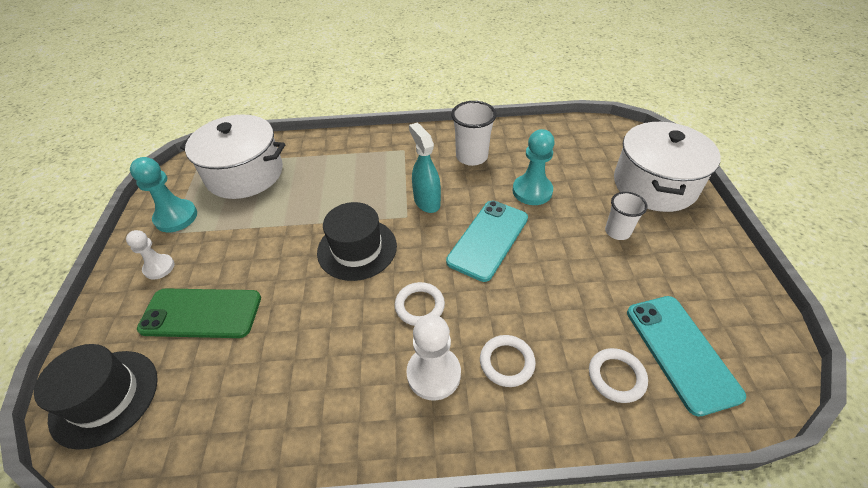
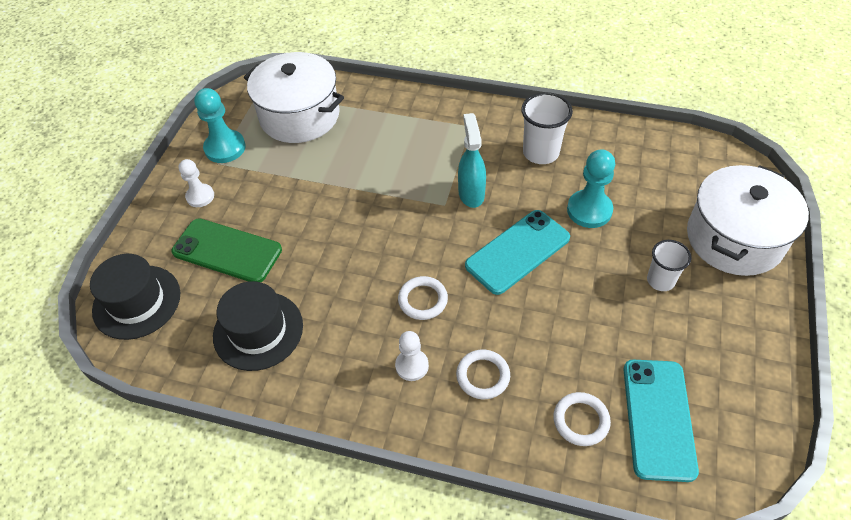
camera: 20 degrees right, 5 degrees up
black hat [317,202,397,281] -> black hat moved to [213,281,303,371]
white pawn [406,315,461,401] -> white pawn [395,331,429,381], size x0.65

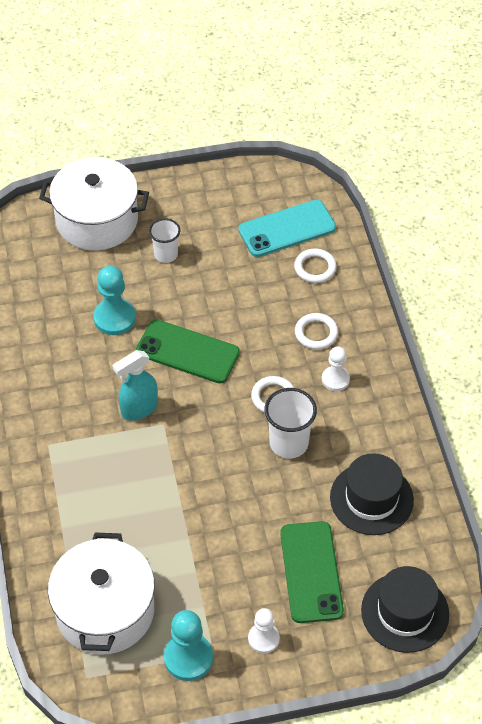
camera: 120 degrees left, 0 degrees up
turquoise phone [465,210,570,295] -> green phone [136,320,240,383]
white cup [521,92,573,164] -> white cup moved to [264,388,317,459]

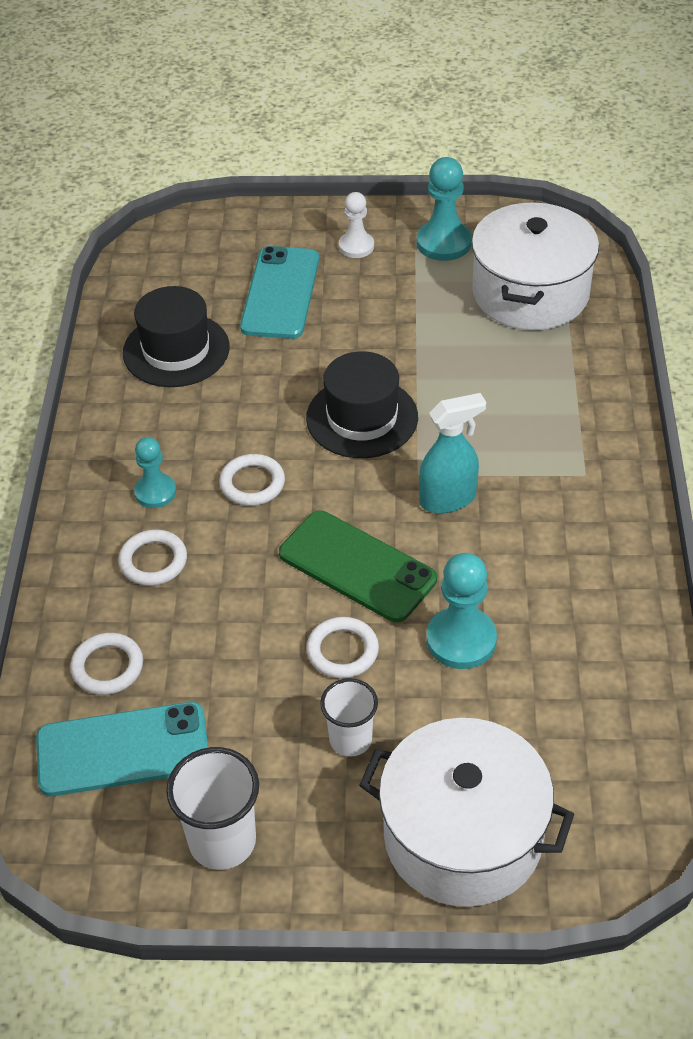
camera: 165 degrees left, 5 degrees down
white cup [264,388,317,459] -> white cup moved to [166,747,259,870]
green phone [280,521,344,623] -> turquoise phone [240,246,319,339]
white pawn [322,346,350,391] -> turquoise pawn [134,437,176,508]
black hat [361,566,449,653] -> black hat moved to [306,351,418,458]
none -> white ring [306,617,379,678]

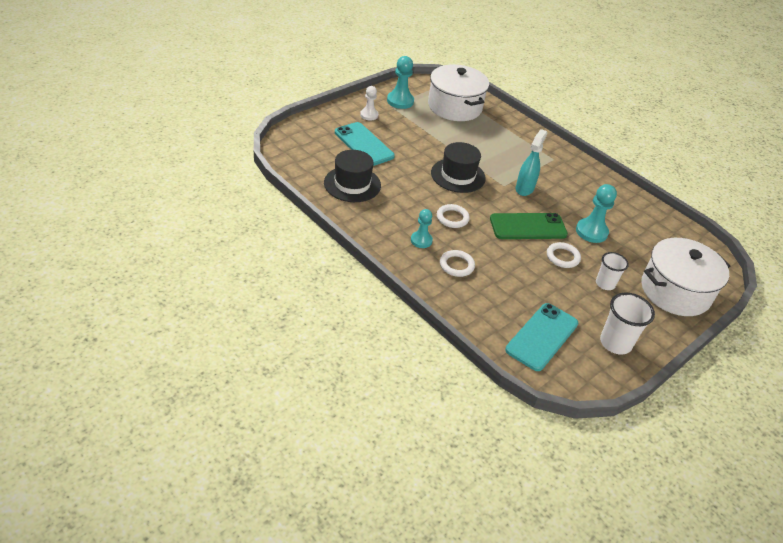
camera: 50 degrees left, 5 degrees down
white ring [70,633,143,695] -> none

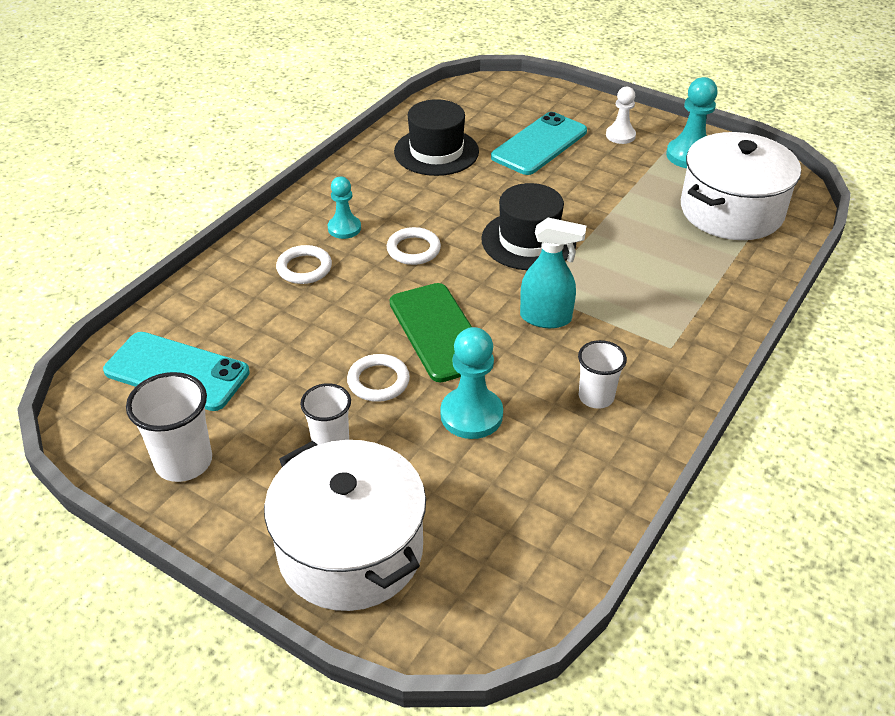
camera: 80 degrees right, 0 degrees up
none -> white cup [578,340,627,409]

